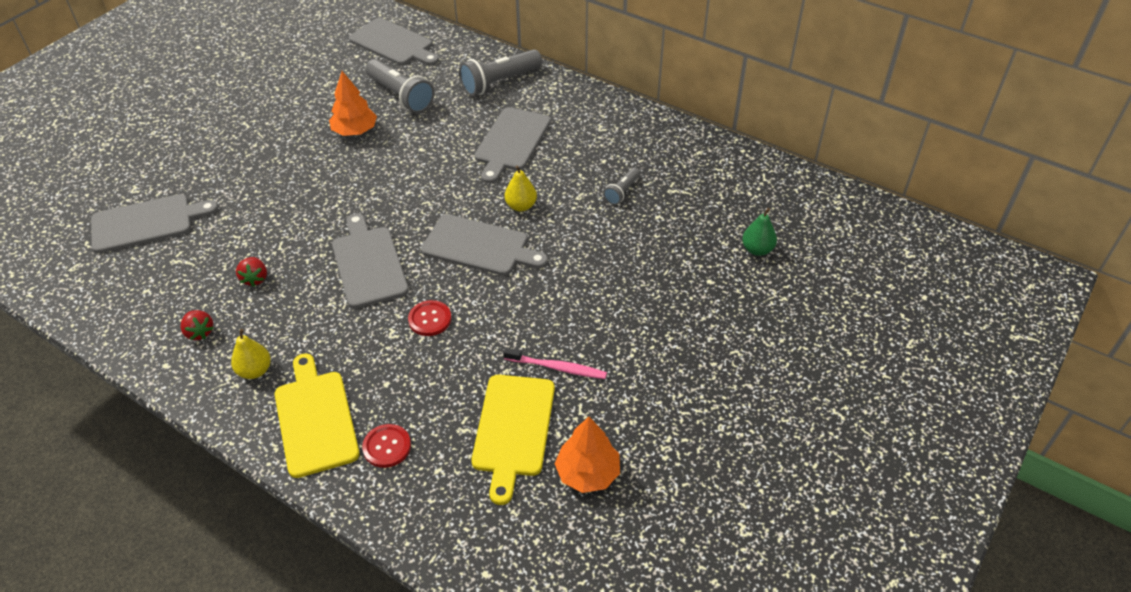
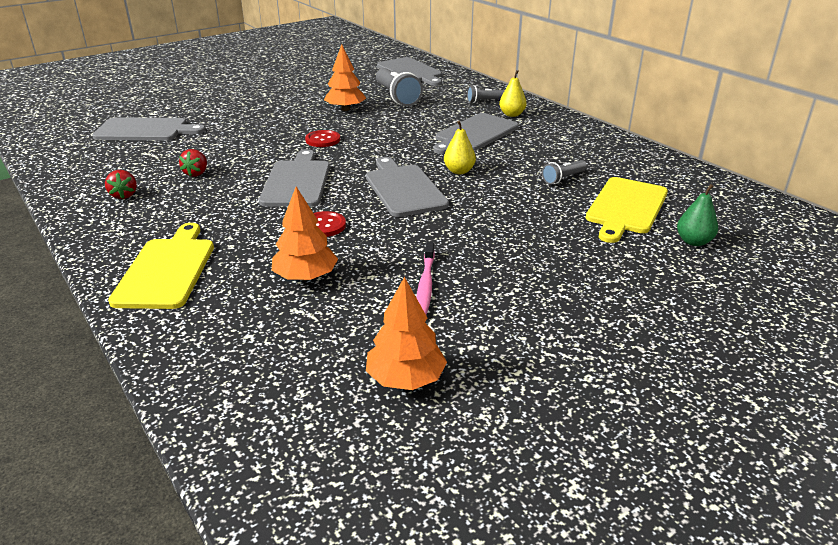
camera: 20 degrees right, 15 degrees down
yellow pear [231,329,271,379] -> yellow pear moved to [499,70,527,117]
red button [362,424,411,468] -> red button moved to [305,130,340,147]
grey cutting board [421,214,548,276] -> grey cutting board turned 150 degrees counterclockwise [366,157,449,217]
grey flashlight [459,49,542,96] -> grey flashlight [467,85,505,103], size x0.53
yellow cutting board [471,375,555,505] -> yellow cutting board moved to [586,177,668,243]
pink toothbrush [503,347,607,379] -> pink toothbrush turned 60 degrees clockwise [417,242,435,315]
none -> orange tree [272,187,338,281]

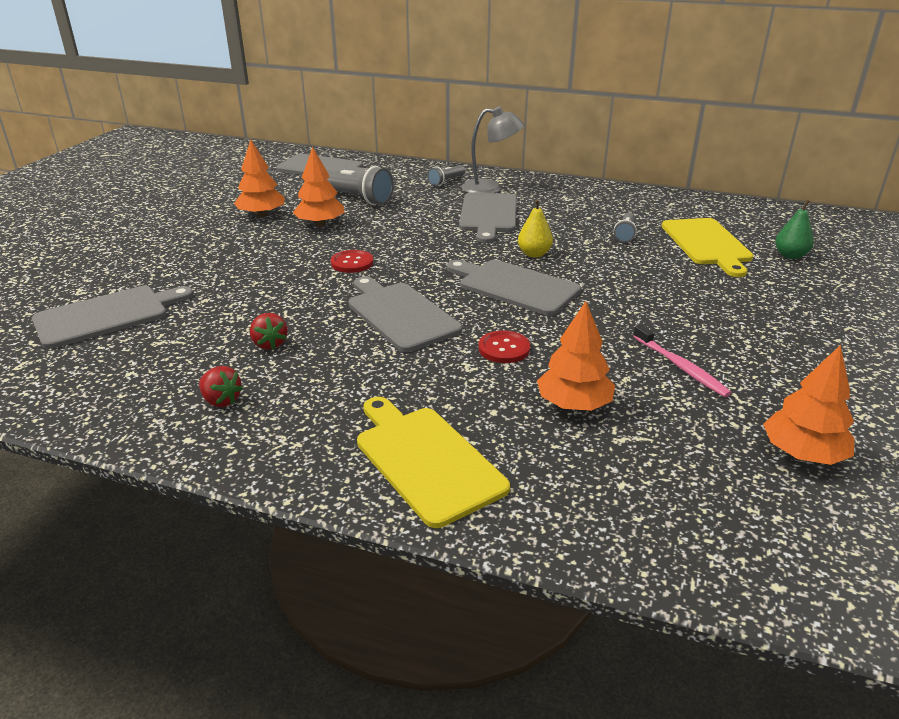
camera: 35 degrees left, 0 degrees up
yellow pear [499,70,527,117] -> grey lamp [462,107,524,193]
none -> orange tree [234,139,285,217]

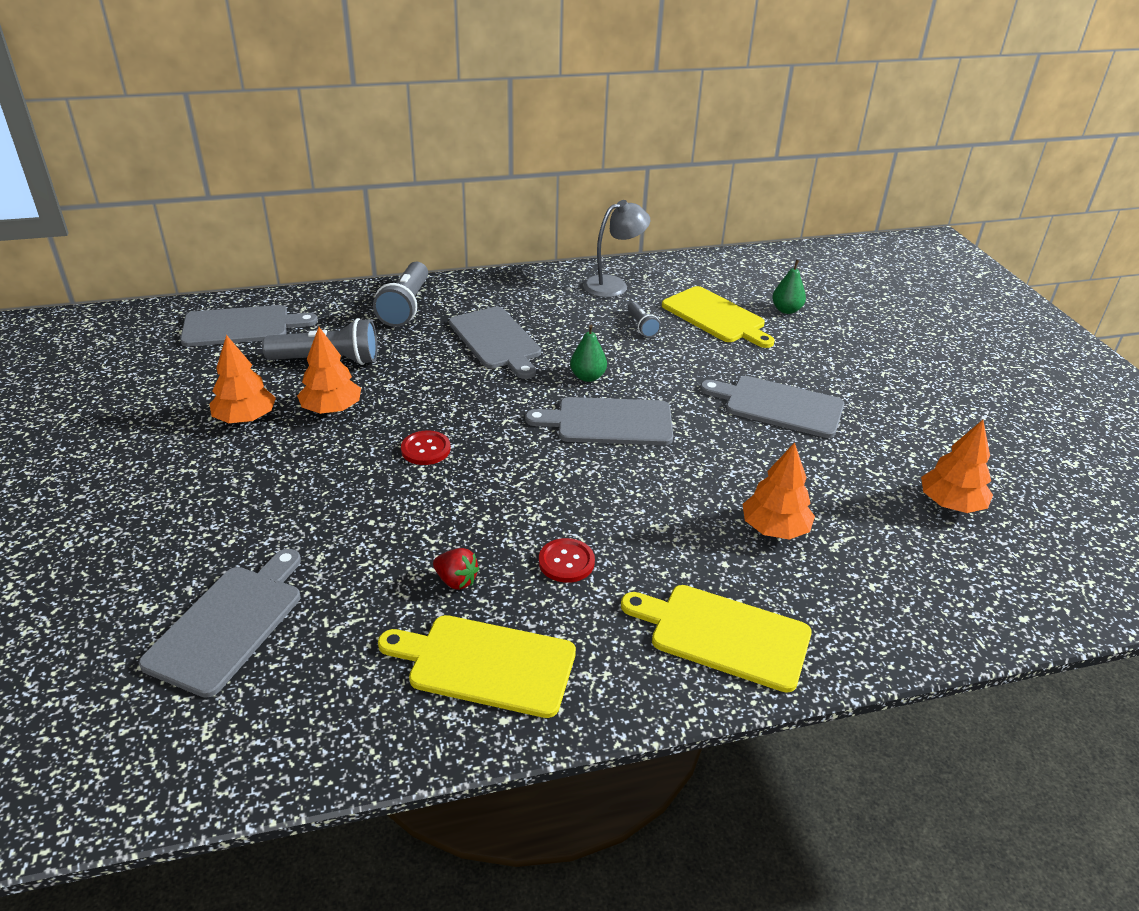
camera: 35 degrees left, 5 degrees up
red strawberry [199,366,243,407] -> yellow cutting board [378,615,576,718]
grey cutting board [349,276,462,352] -> grey cutting board moved to [700,376,844,438]
grey flashlight [427,165,465,186] -> grey flashlight [373,262,428,327], size x1.89
grey lamp [462,107,524,193] -> grey lamp moved to [583,200,650,298]
red button [478,330,530,363] -> red button moved to [539,538,595,583]
yellow pear [518,199,553,258] -> green pear [570,325,607,382]
pink toothbrush [633,325,732,397] -> none

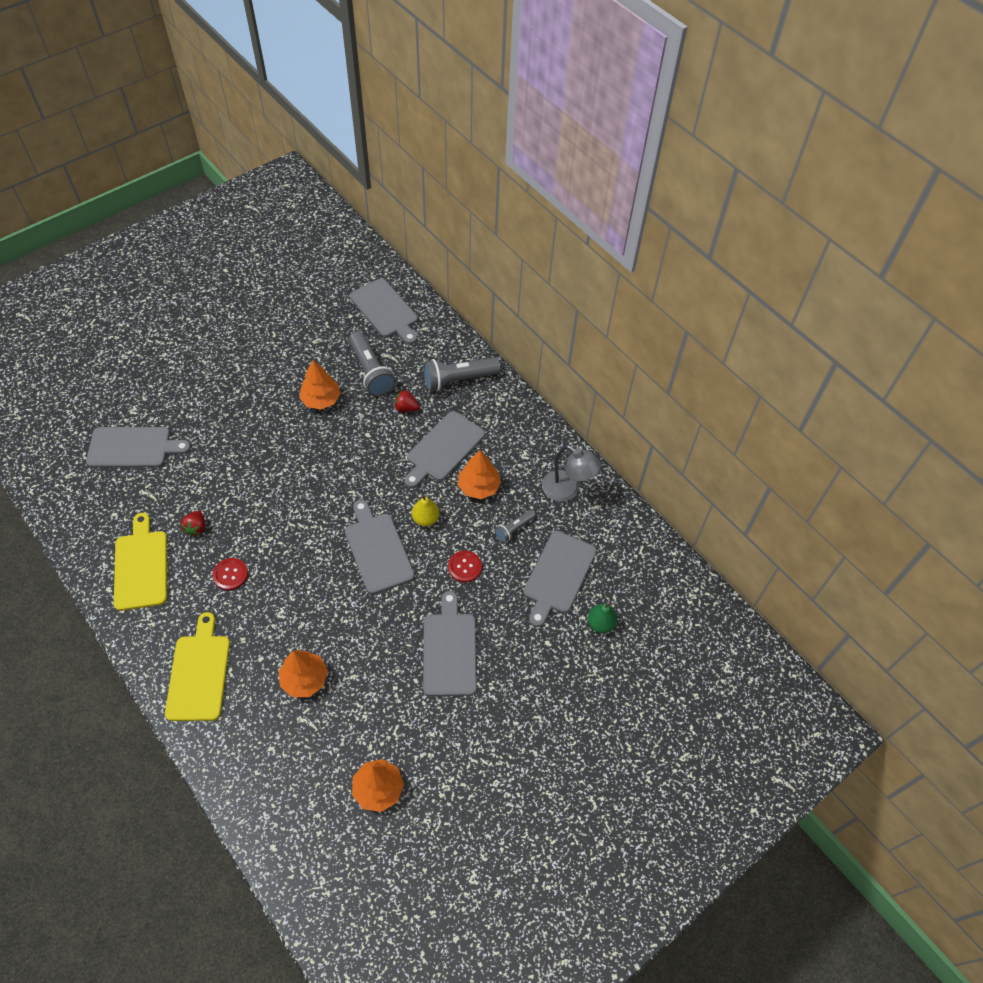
camera: 65 degrees right, 20 degrees up
orange tree [209,335,276,423] -> orange tree moved to [458,450,501,499]
red button [401,430,451,465] -> red button moved to [448,551,482,583]
green pear [570,325,607,382] -> yellow pear [412,495,440,526]
yellow cutting board [662,286,775,348] -> grey cutting board [523,531,597,627]
none -> red strawberry [394,391,420,412]

